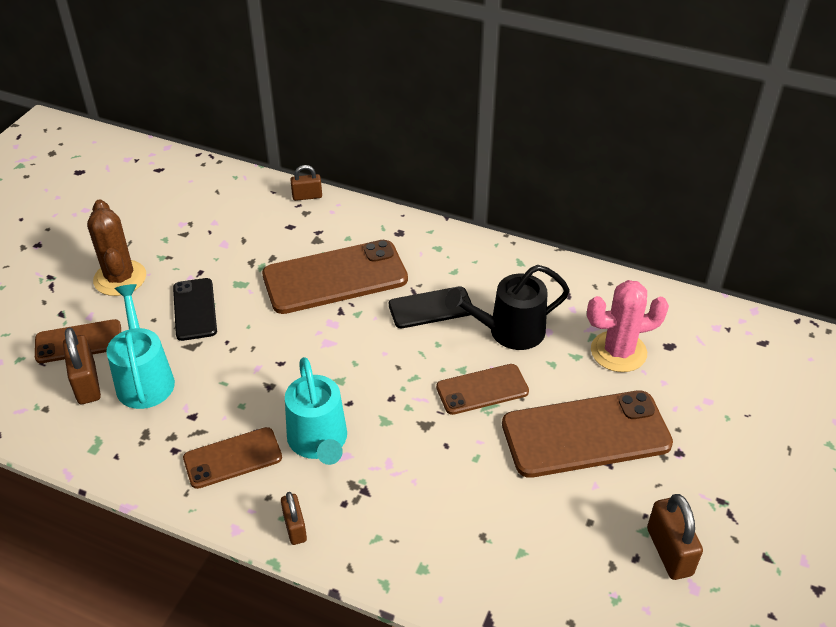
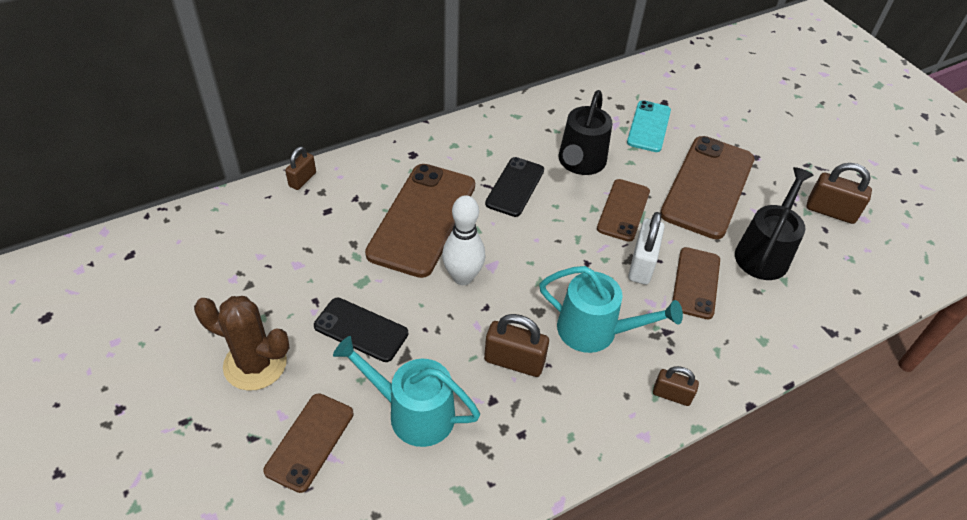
camera: 55 degrees left, 5 degrees up
brown padlock [63,328,101,404] -> brown padlock moved to [484,314,549,377]
brown phone [183,427,282,489] -> brown phone moved to [672,247,720,319]
pink cactus [587,280,669,372] -> turquoise phone [627,100,671,152]
none -> white bowling pin [442,195,486,285]
none -> white padlock [628,212,665,285]
none -> black watering can [735,167,814,280]

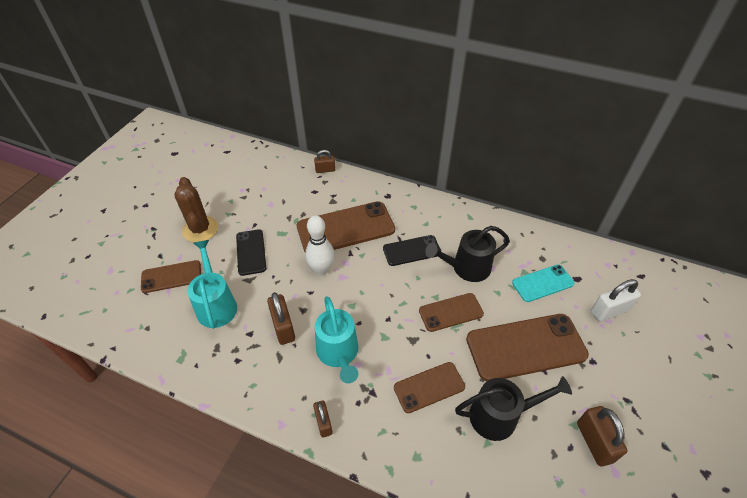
camera: 55 degrees right, 0 degrees up
white padlock [628,212,665,285] -> white padlock moved to [591,279,641,322]

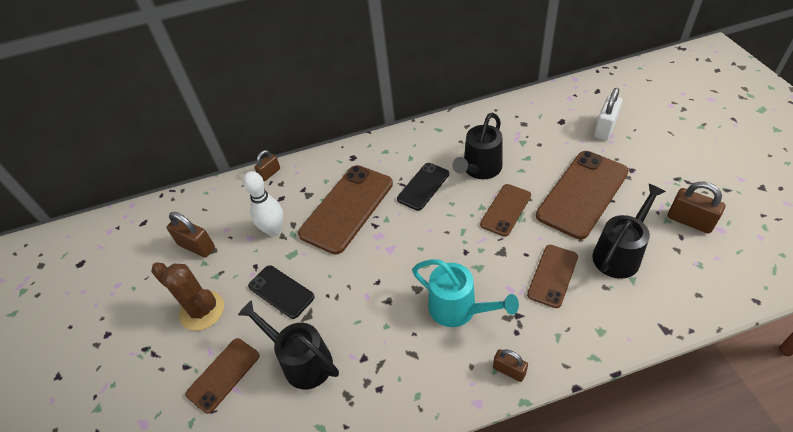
camera: 35 degrees left, 0 degrees up
turquoise watering can [187,240,237,329] -> black watering can [238,300,339,389]
brown padlock [267,292,295,345] -> brown padlock moved to [167,212,215,258]
white bowling pin [305,215,335,275] -> white bowling pin moved to [243,171,283,236]
turquoise phone [512,265,574,302] -> none

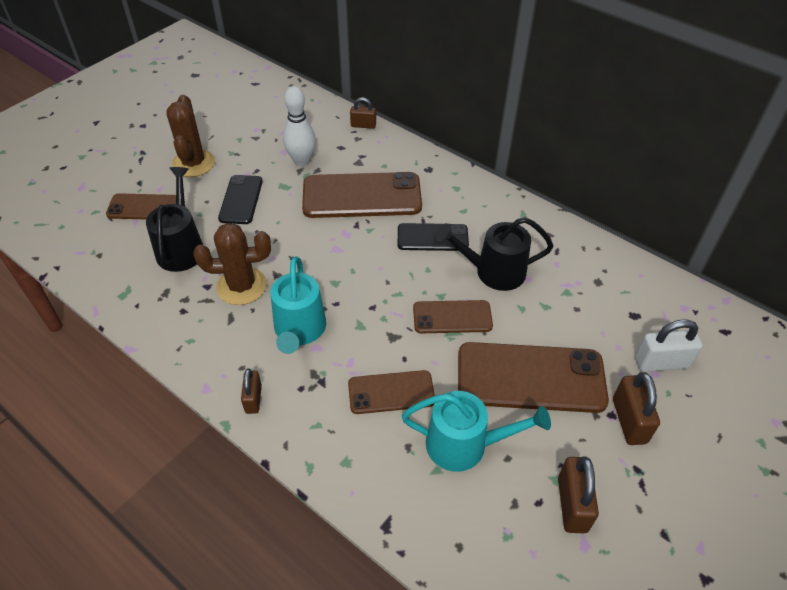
camera: 50 degrees right, 0 degrees up
brown padlock [167,212,215,258] -> brown padlock moved to [613,372,660,445]
black watering can [592,184,666,279] -> turquoise watering can [402,391,551,472]
none -> brown cactus [193,223,271,305]

